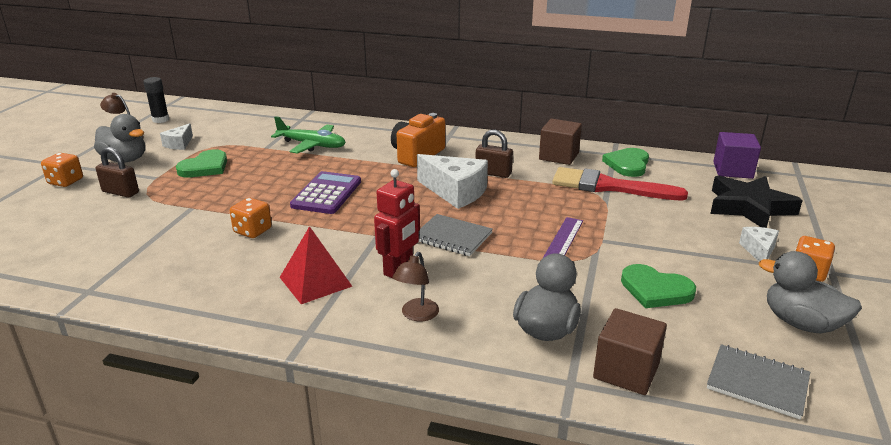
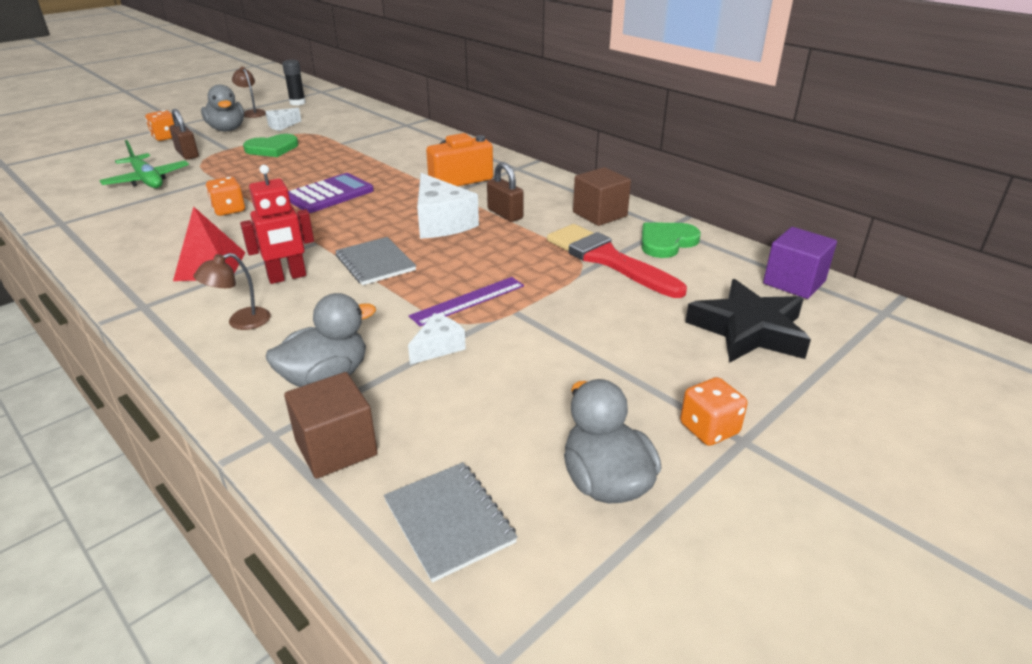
camera: 30 degrees right, 5 degrees up
green plane [271,116,346,154] -> green plane moved to [99,140,189,188]
green heart [621,264,696,308] -> none
white cheese [739,227,779,262] -> white cheese moved to [408,313,466,365]

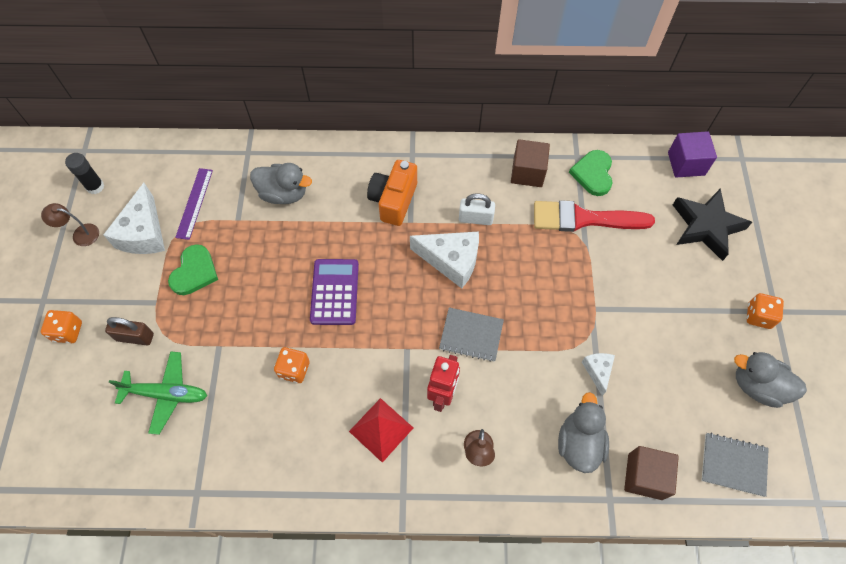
camera: 45 degrees left, 30 degrees up
grey duck [201,84,244,131] -> grey duck moved to [250,163,312,204]
white cheese [265,108,301,131] -> white cheese [103,183,165,254], size x1.86
purple ruler [409,277,524,326] -> purple ruler moved to [175,168,213,240]
brown padlock [487,162,524,222] -> white padlock [459,193,495,225]

